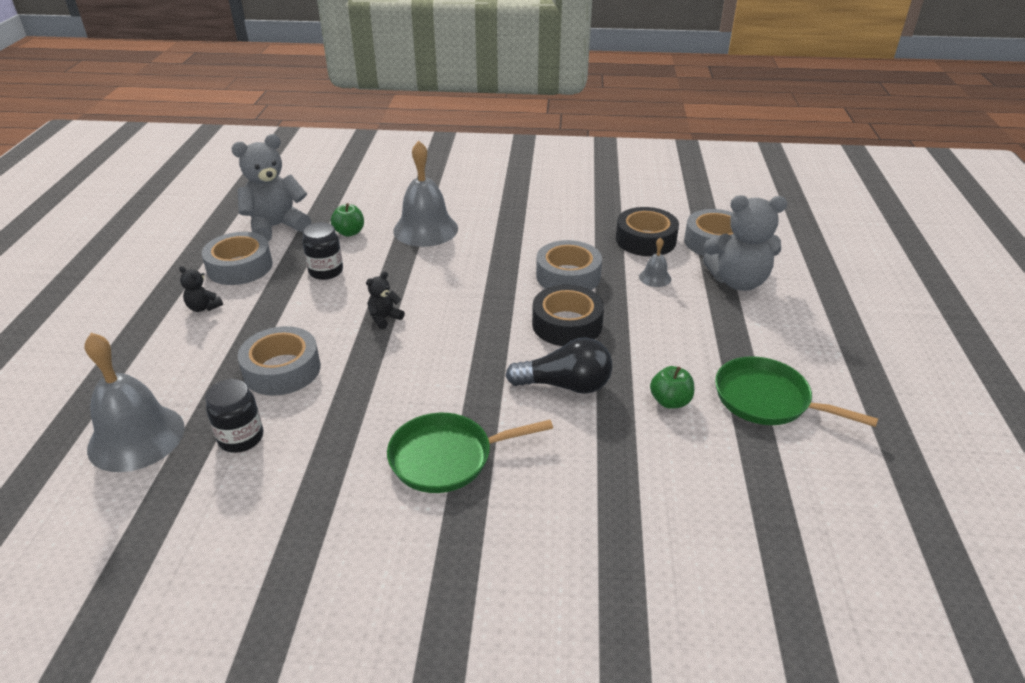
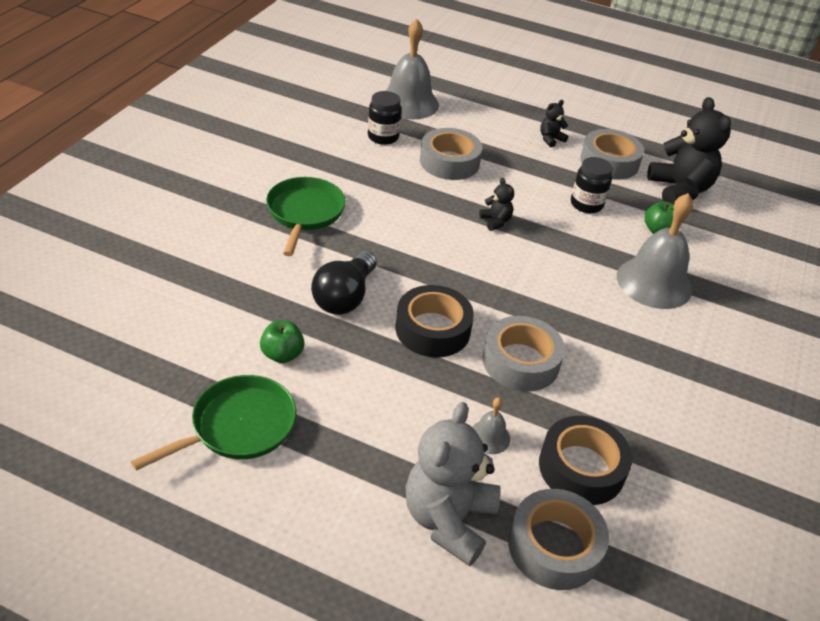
camera: 105 degrees right, 5 degrees up
grey teddy bear [231,134,311,242] -> black teddy bear [647,97,731,204]

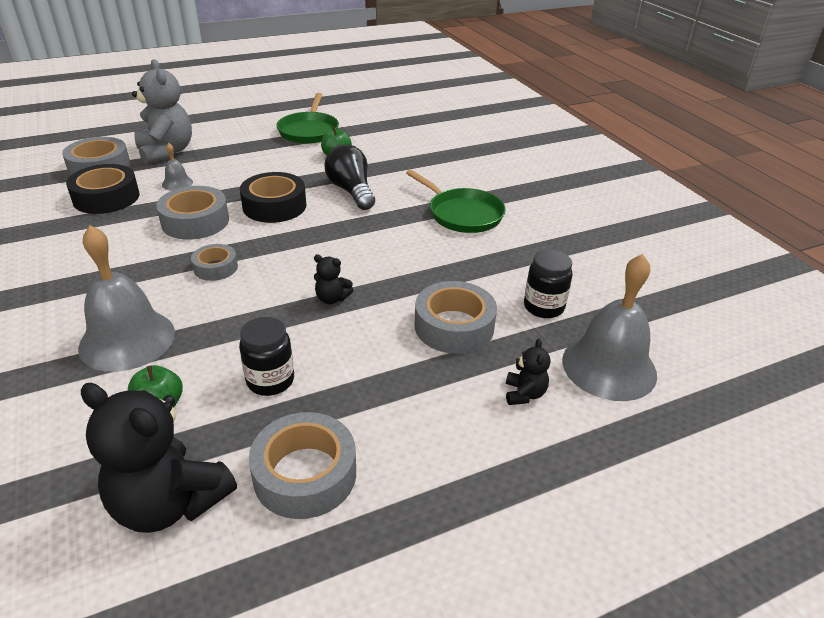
camera: 135 degrees right, 5 degrees down
black teddy bear [540,100,568,147] -> black teddy bear moved to [506,338,550,405]
none -> grey tape [191,244,238,281]

